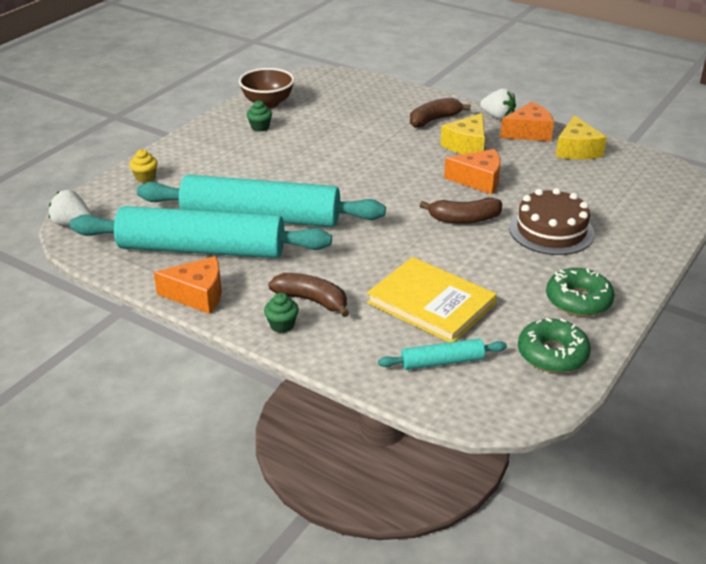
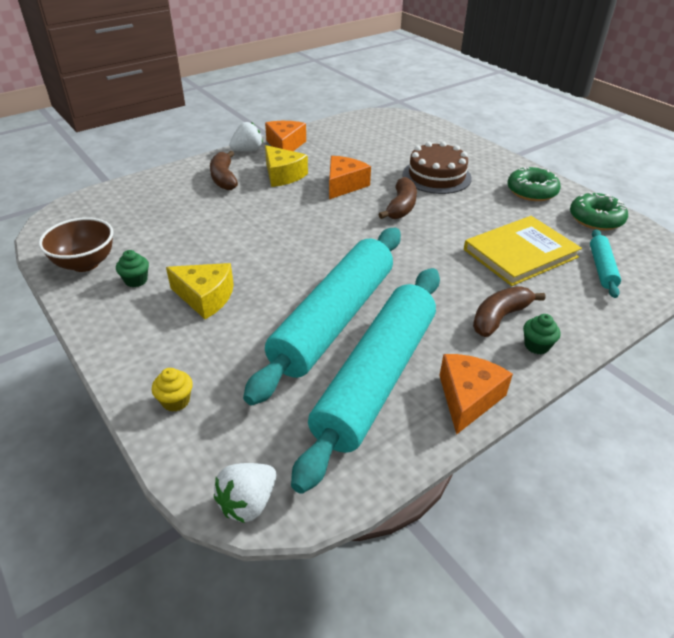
camera: 70 degrees left, 5 degrees up
yellow cheese [556,115,607,160] -> yellow cheese moved to [166,263,234,319]

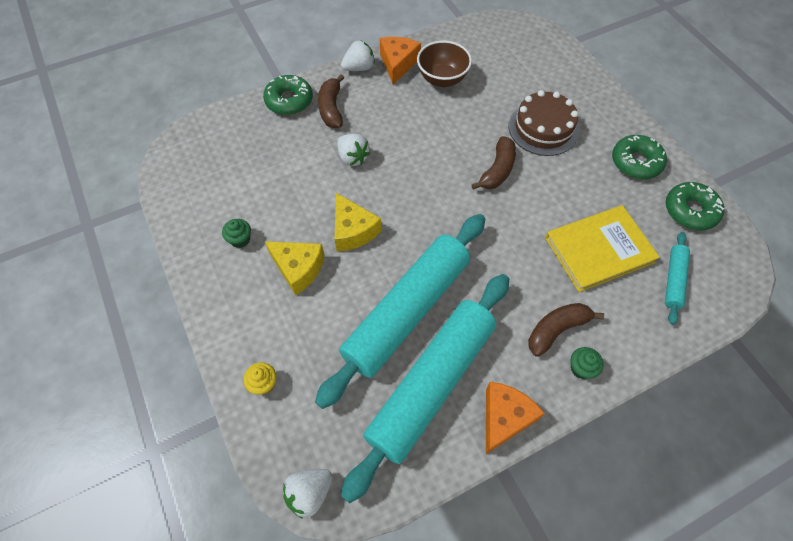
camera: 10 degrees right, 20 degrees up
brown bowl [39,217,113,272] -> brown bowl moved to [417,40,472,87]
yellow cheese [265,145,308,187] -> yellow cheese moved to [335,193,382,252]
orange cheese [329,156,371,199] -> none
none -> green donut [263,75,313,115]
none -> white strawberry [337,134,370,166]

